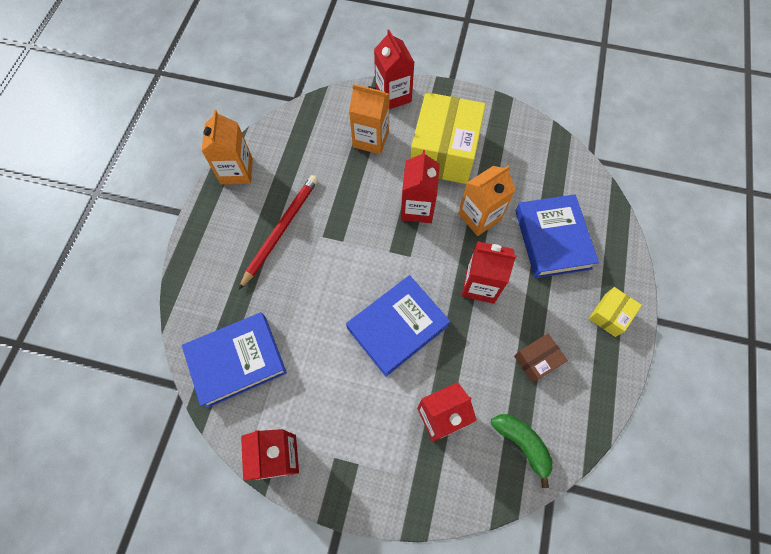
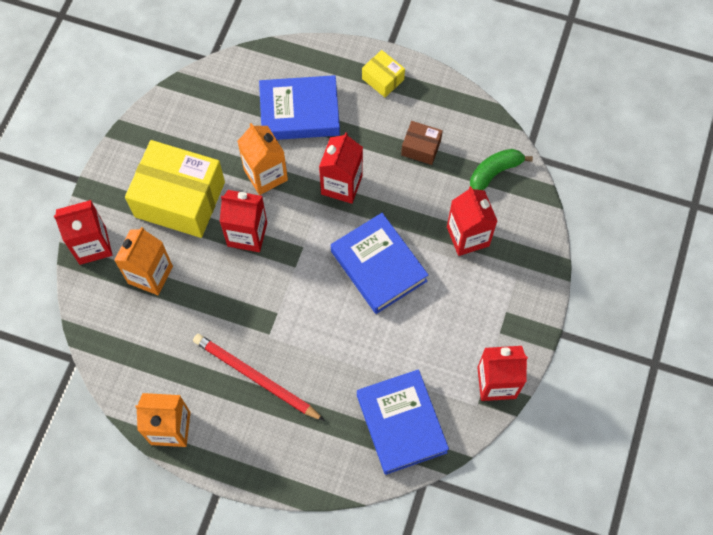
camera: 85 degrees left, 0 degrees up
brown box [514,334,568,383] -> brown box turned 45 degrees counterclockwise [401,121,443,165]

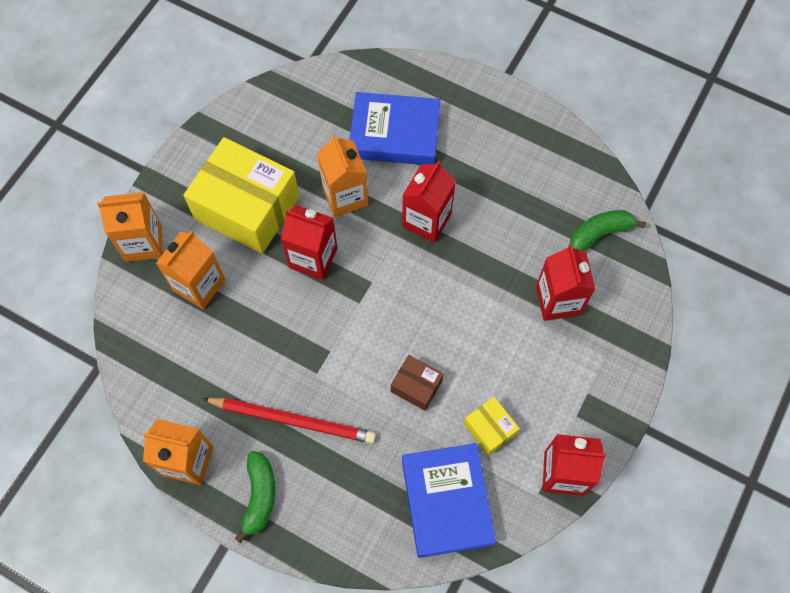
camera: 10 degrees right, 0 degrees up
red carton [54,200,112,265] -> orange carton [97,192,163,262]
red pencil [193,334,325,421] -> red pencil turned 150 degrees clockwise [202,398,376,444]
blue book [331,213,428,314] -> none
yellow box [362,50,405,97] -> yellow box moved to [464,397,520,456]
brown box [401,121,443,165] -> brown box moved to [391,355,443,411]
none -> green banana [235,451,275,543]

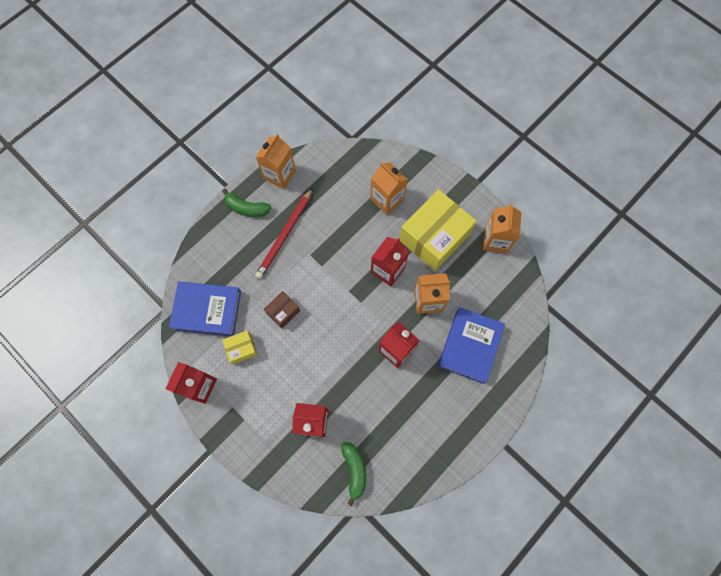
camera: 105 degrees right, 5 degrees up
orange carton [97,192,163,262] -> orange carton moved to [483,204,521,253]

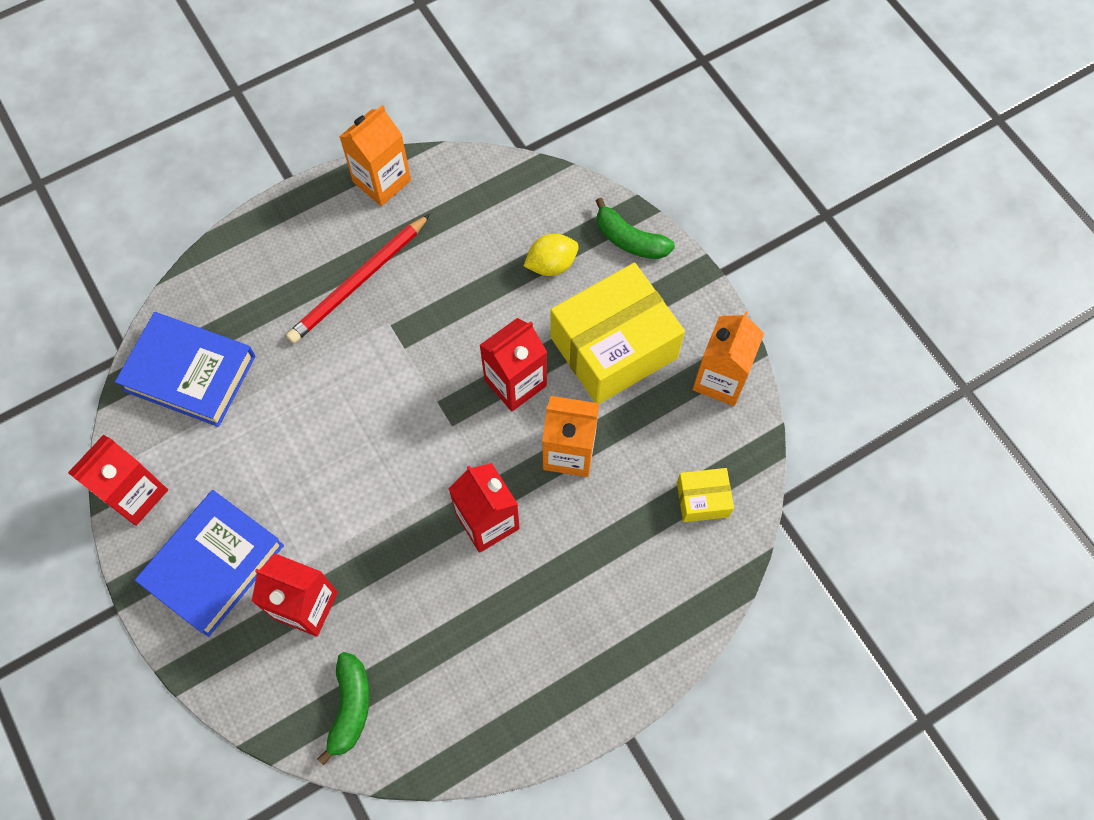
camera: 15 degrees right, 5 degrees down
green banana [222,188,272,217] -> green banana moved to [596,198,675,259]
yellow box [222,330,258,365] -> yellow box moved to [677,468,734,522]
brown box [264,291,300,328] -> none
orange carton [370,162,408,215] -> yellow lemon [524,234,579,276]
blue book [438,307,505,384] -> blue book moved to [135,490,284,637]

